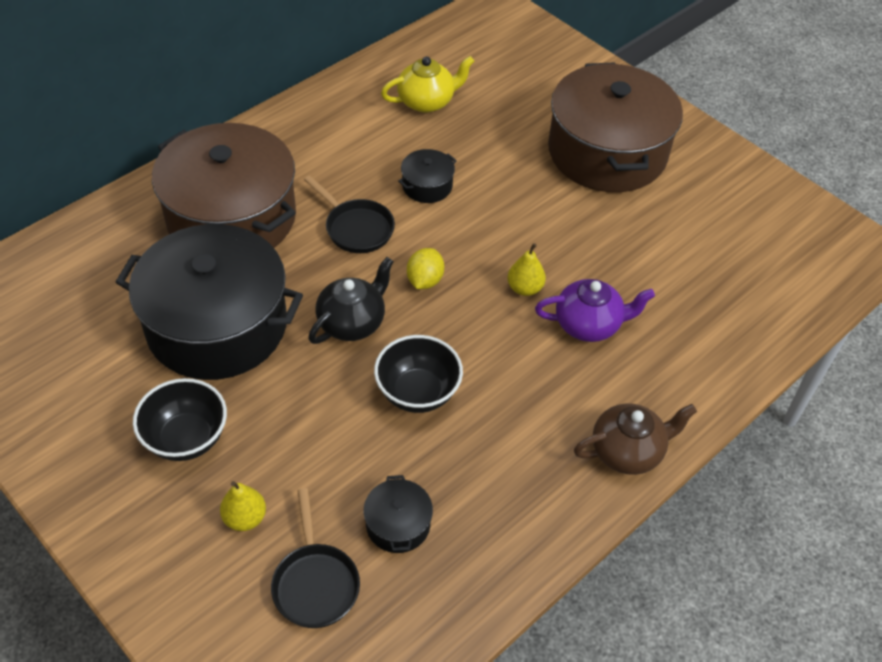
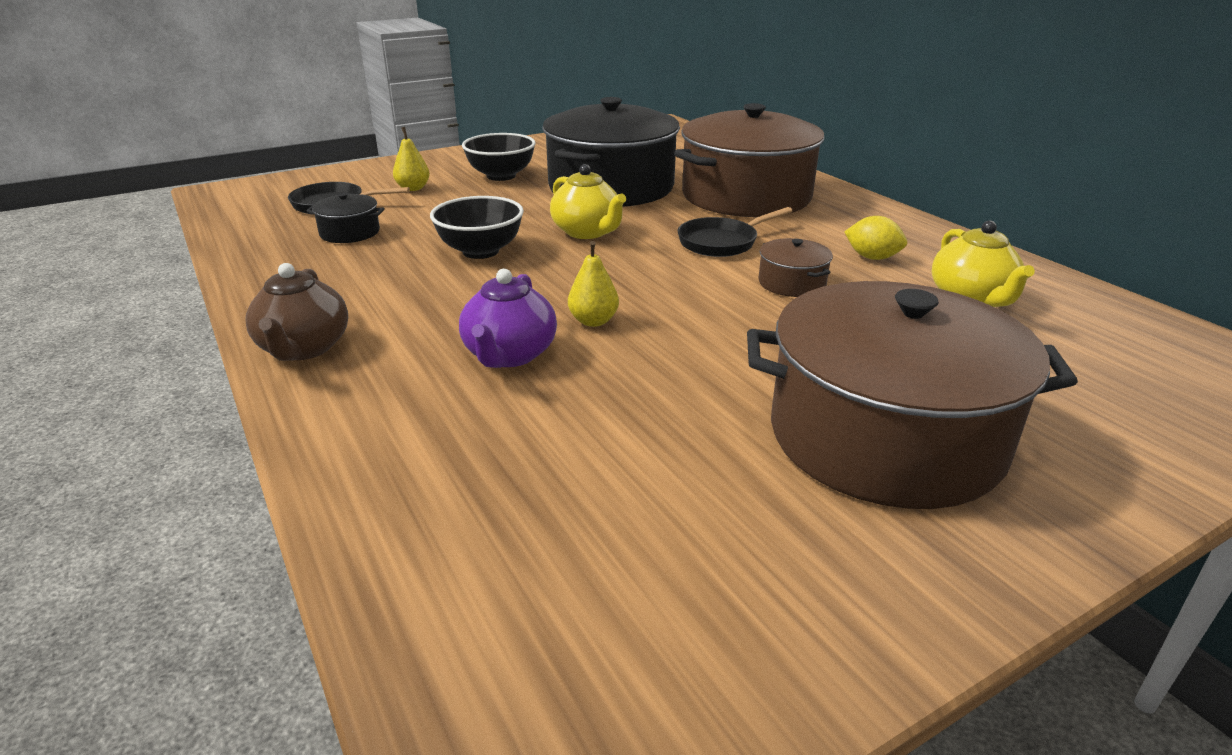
camera: 105 degrees right, 20 degrees down
black teapot [308,257,394,344] -> yellow teapot [550,164,626,239]
black pot [398,149,457,203] -> brown pot [758,238,833,297]
yellow lemon [407,248,444,289] -> yellow lemon moved to [844,216,907,260]

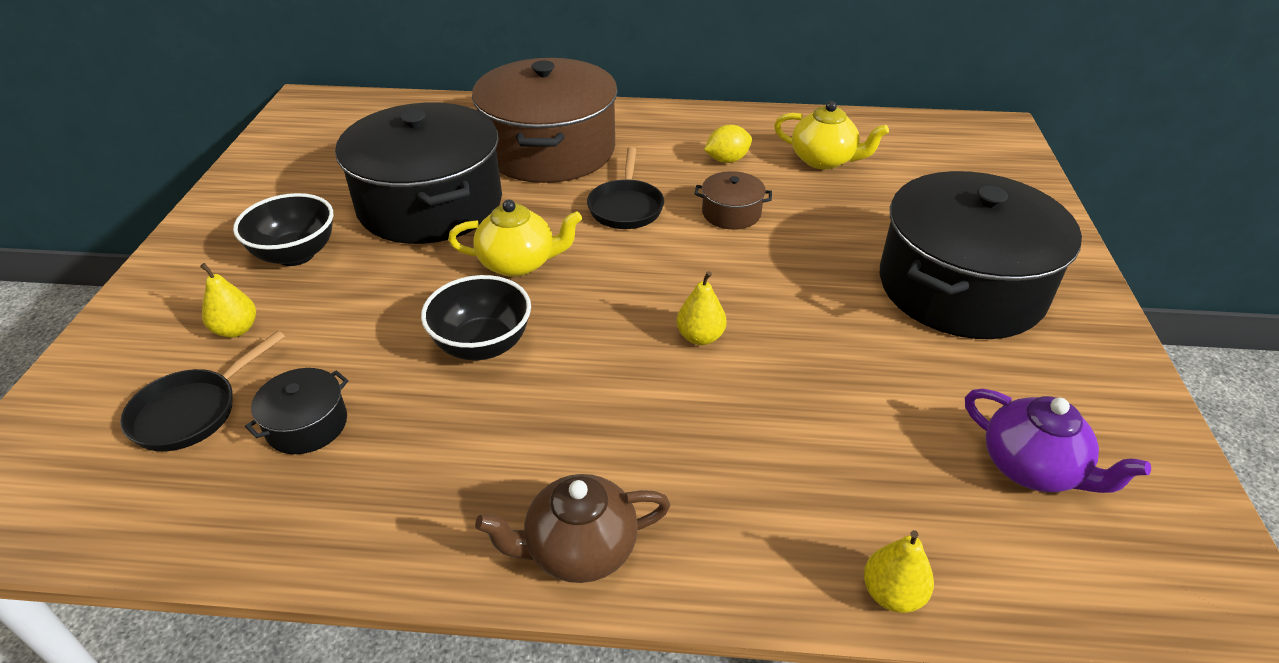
camera: 55 degrees left, 10 degrees up
brown teapot [245,263,348,361] -> brown teapot turned 135 degrees clockwise [475,474,670,583]
purple teapot [459,269,557,368] -> purple teapot moved to [965,389,1151,493]
brown pot [747,281,1078,509] -> black pot [880,171,1082,339]
none -> yellow pear [864,530,934,613]

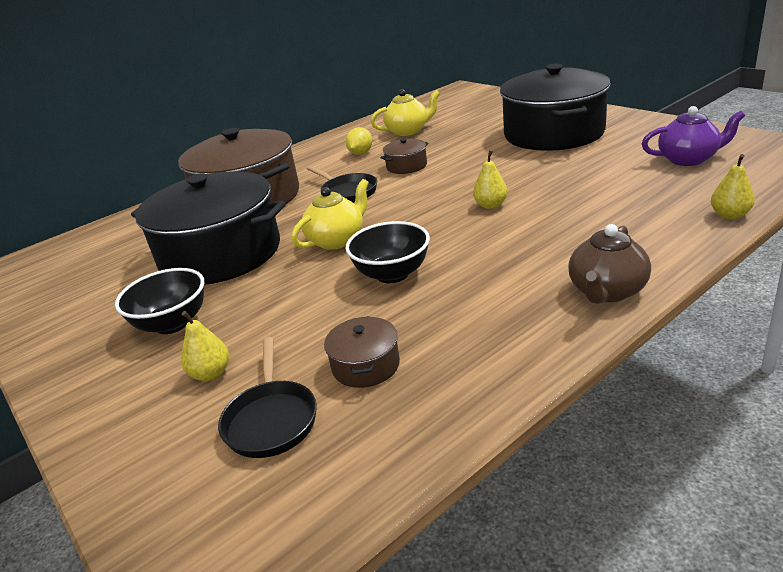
camera: 40 degrees left, 10 degrees down
black pot [245,368,348,454] -> brown pot [324,316,400,388]

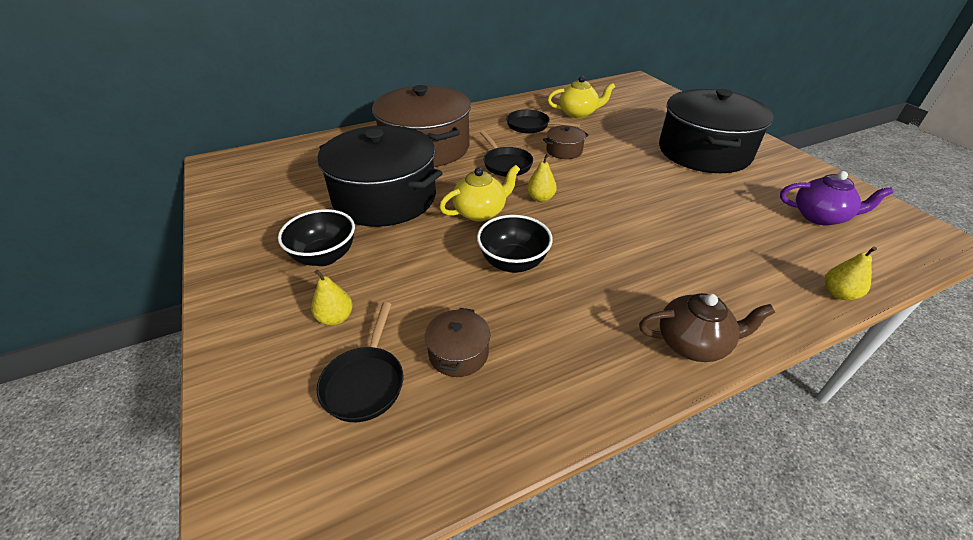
camera: 10 degrees right, 10 degrees up
yellow lemon [346,127,372,155] -> black pan [506,110,580,134]
yellow pear [473,150,508,209] -> yellow pear moved to [527,153,557,202]
brown teapot [568,224,651,304] -> brown teapot turned 135 degrees counterclockwise [639,293,775,362]

